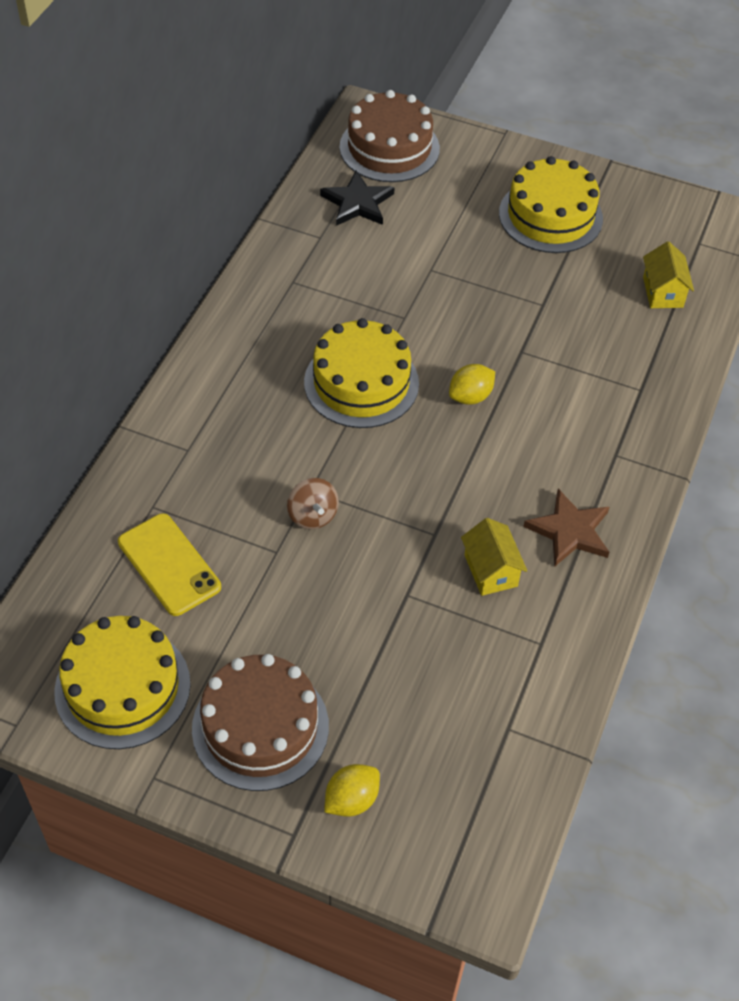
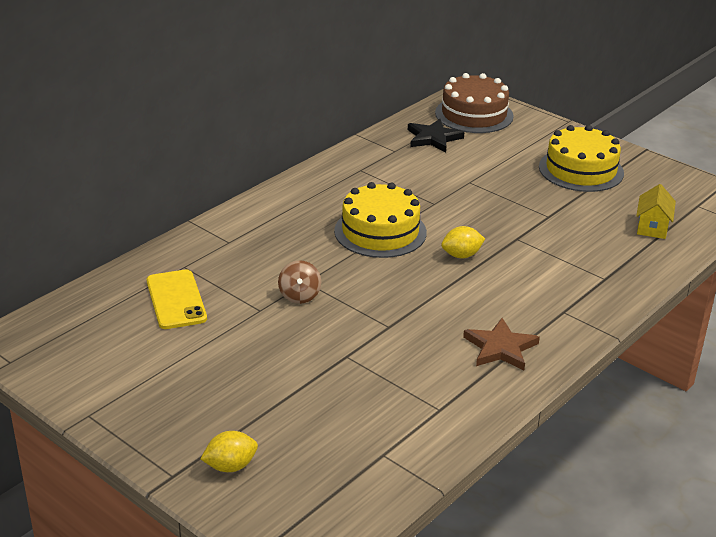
camera: 20 degrees right, 20 degrees down
yellow cake [54,616,191,749] -> none
brown cake [192,654,329,791] -> none
yellow house [461,518,527,596] -> none

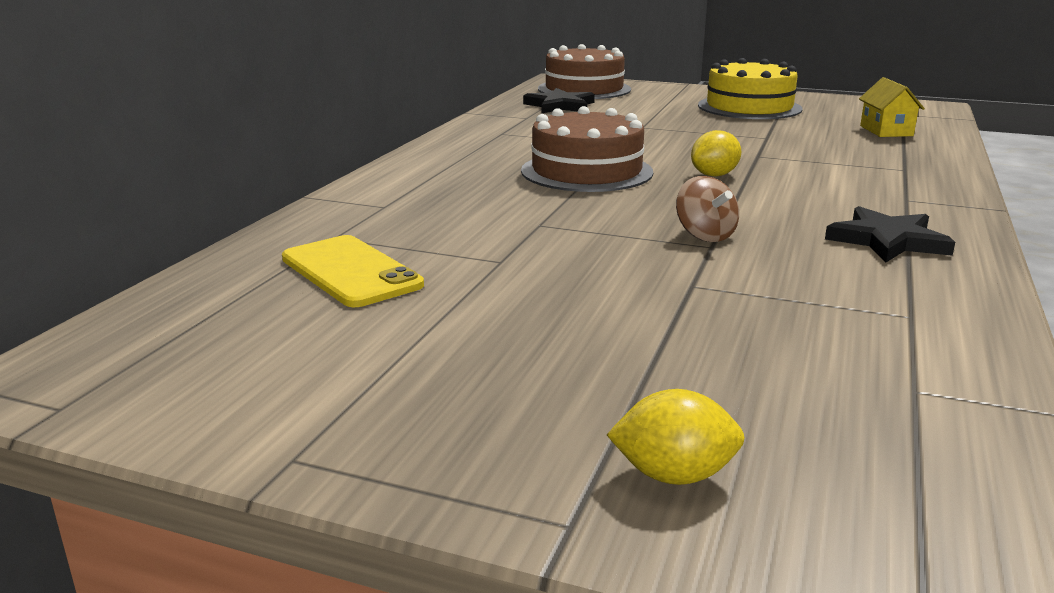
camera: 20 degrees left, 10 degrees down
yellow lemon [200,431,258,472] -> yellow lemon turned 45 degrees clockwise [607,389,745,485]
brown spinning top [278,260,321,304] -> brown spinning top moved to [676,176,739,242]
yellow cake [334,182,427,258] -> brown cake [521,106,653,192]
brown star [463,318,540,370] -> black star [825,206,955,262]

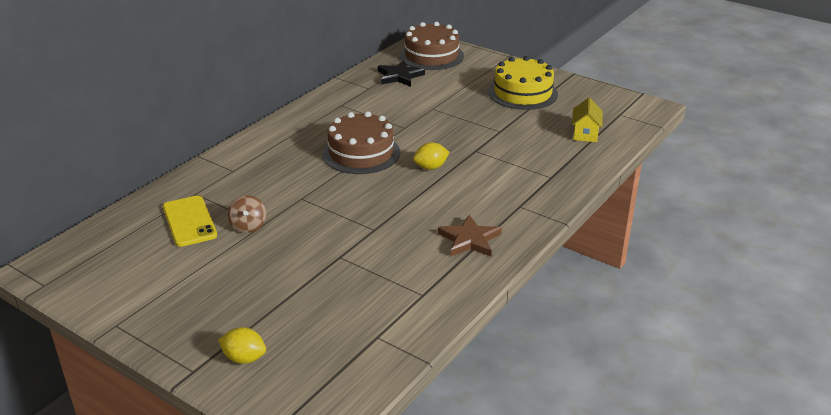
camera: 15 degrees right, 10 degrees up
brown spinning top [676,176,739,242] -> brown spinning top moved to [228,195,266,233]
black star [825,206,955,262] -> brown star [438,215,502,256]

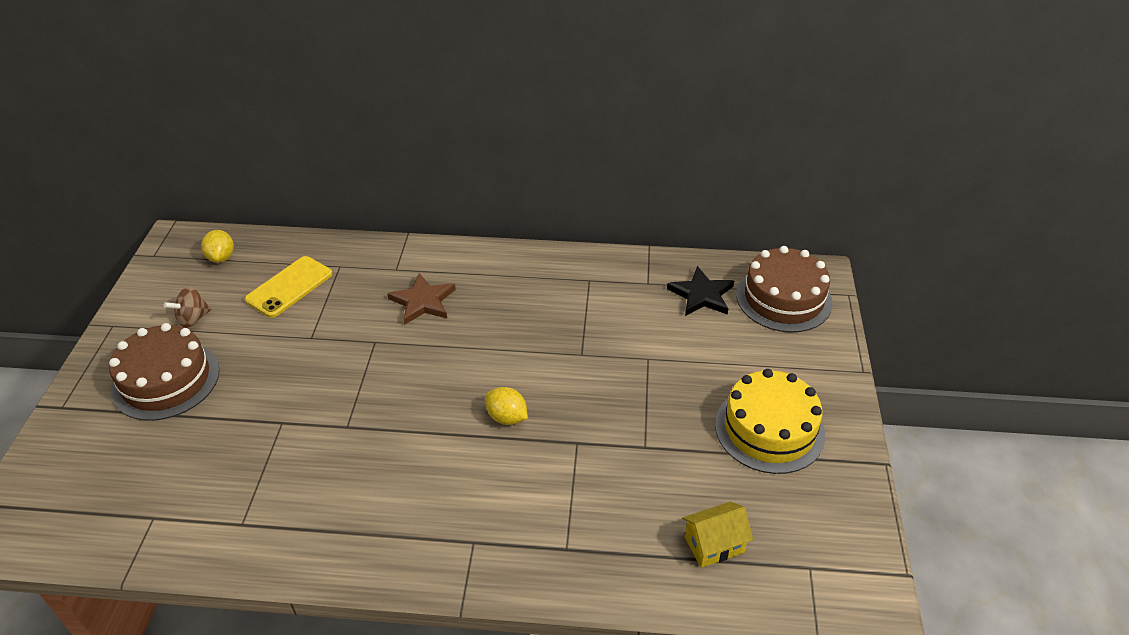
camera: 60 degrees right, 10 degrees up
yellow lemon [218,327,266,364] -> yellow lemon moved to [201,230,234,263]
brown spinning top [228,195,266,233] -> brown spinning top moved to [164,286,211,328]
brown cake [322,111,400,174] -> brown cake moved to [109,323,220,421]
brown star [438,215,502,256] -> brown star moved to [387,273,456,325]

